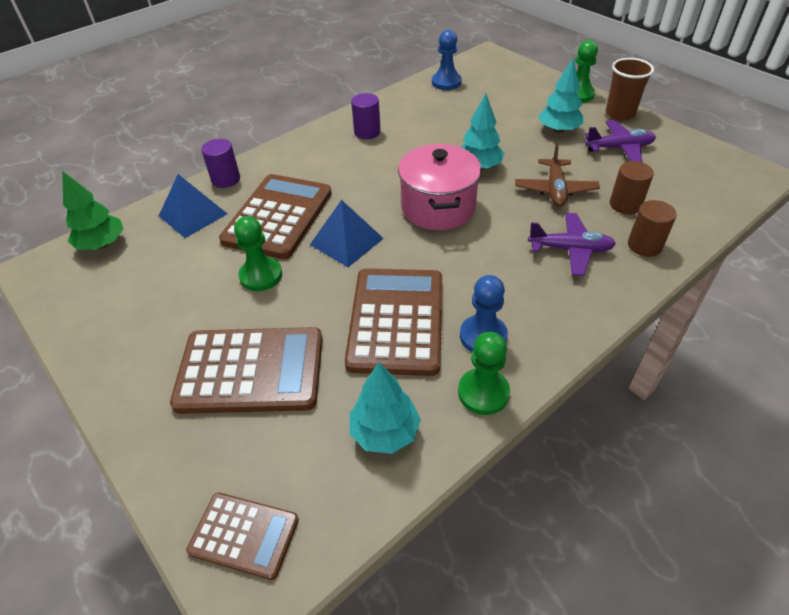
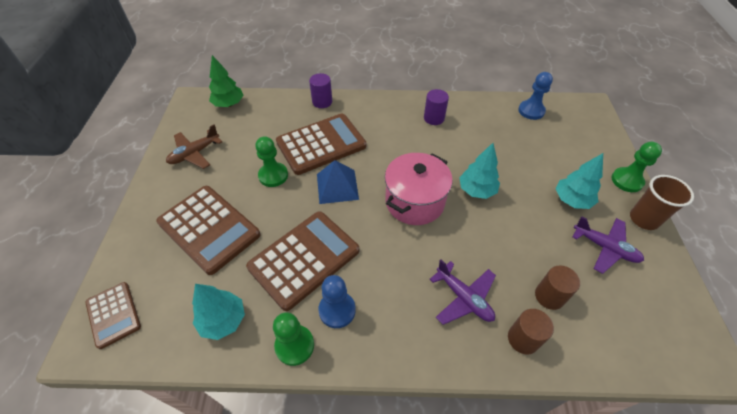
camera: 40 degrees right, 5 degrees up
blue pyramid [159,174,227,238] -> none
brown plane [515,143,600,207] -> brown plane moved to [166,125,222,169]

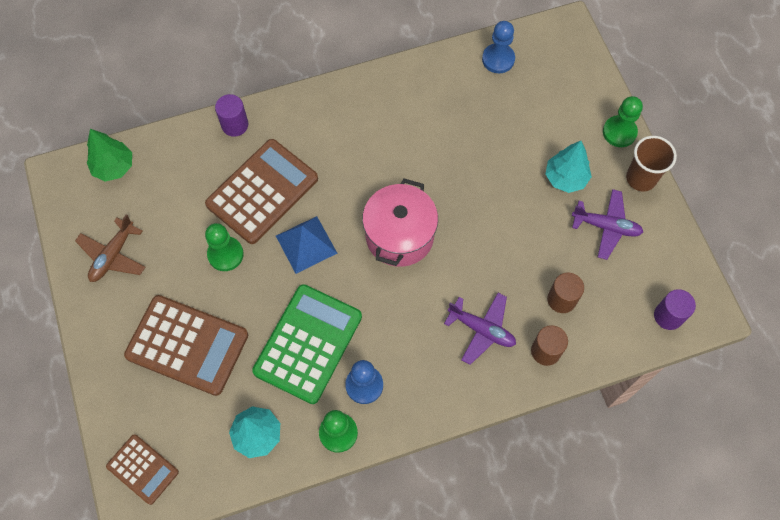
camera: 20 degrees left, 15 degrees up
brown calculator [246,211,359,311] -> green calculator [252,284,362,404]
purple cylinder [424,89,449,125] -> purple cylinder moved to [654,289,696,330]
turquoise tree [459,143,500,199] -> none

